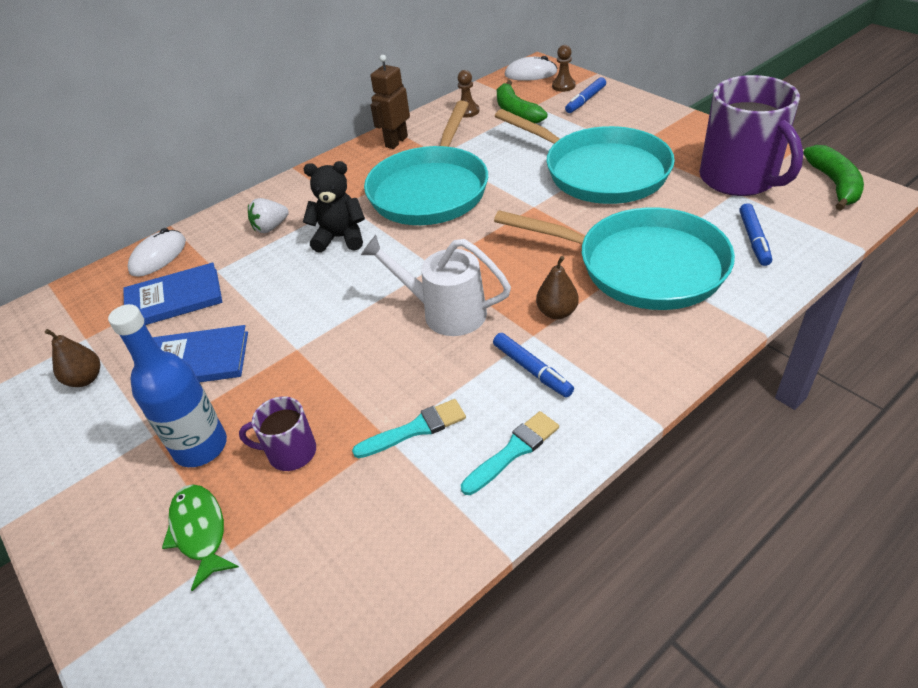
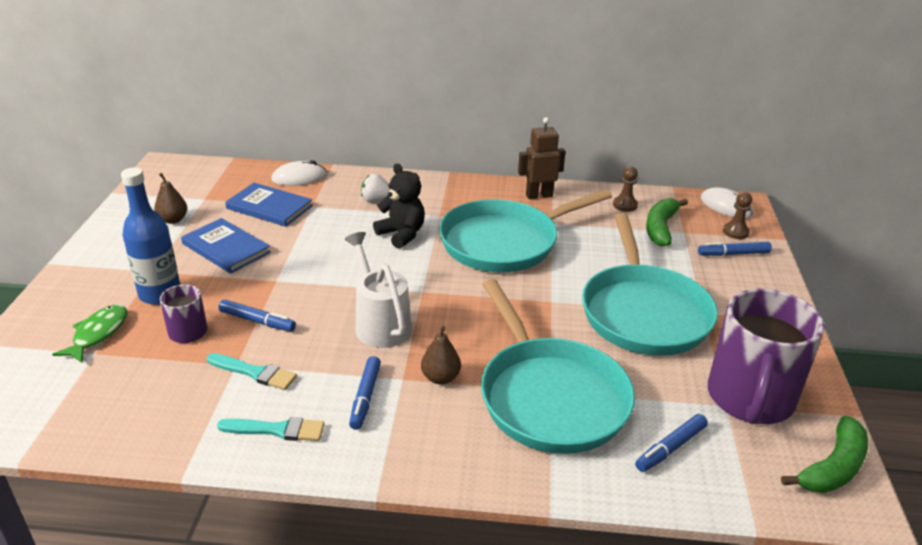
camera: 40 degrees right, 10 degrees down
none -> blue marker [219,299,296,332]

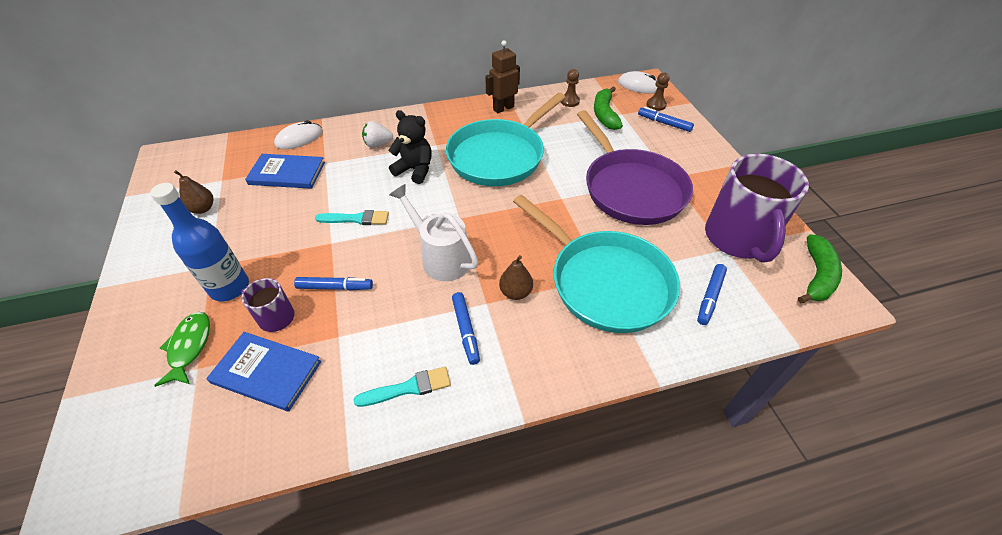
camera: 20 degrees left, 15 degrees up
blue book [181,218,271,274] -> blue book moved to [206,332,322,412]
turquoise brush [207,353,297,390] -> turquoise brush moved to [315,210,389,225]
turquoise pan [582,213,718,356] -> purple pan [577,110,693,225]
blue marker [698,242,772,256] -> blue marker turned 60 degrees clockwise [638,107,694,132]

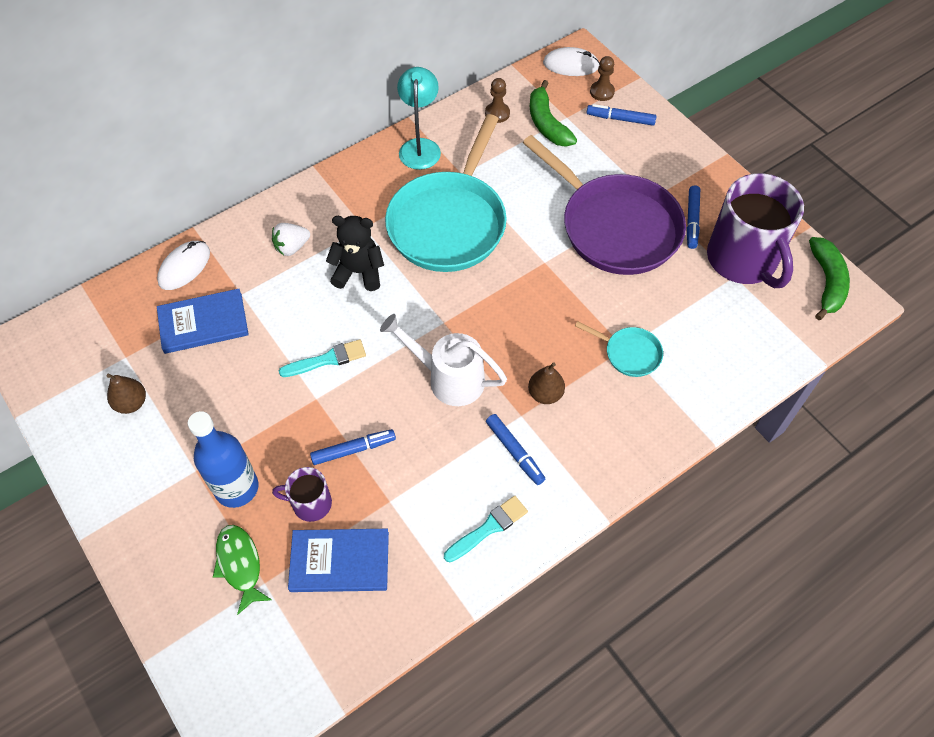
camera: 20 degrees left, 10 degrees up
brown robot [485,40,520,113] -> turquoise lamp [397,67,441,170]
turquoise pan [513,195,680,333] -> turquoise pan [575,321,663,377], size x0.43
blue marker [697,264,727,325] -> blue marker moved to [687,185,700,249]

